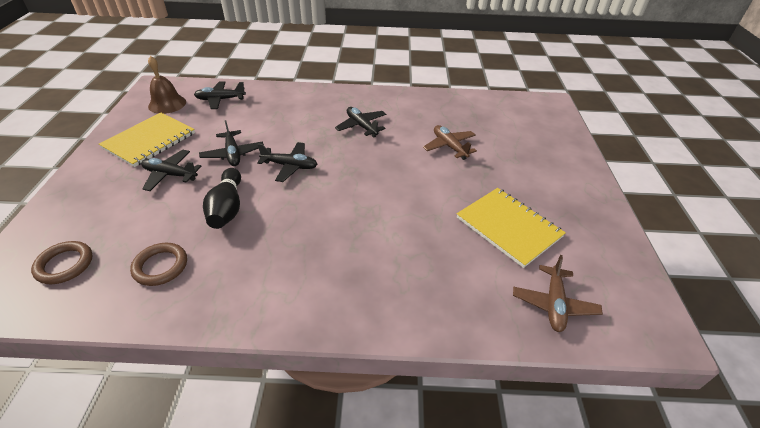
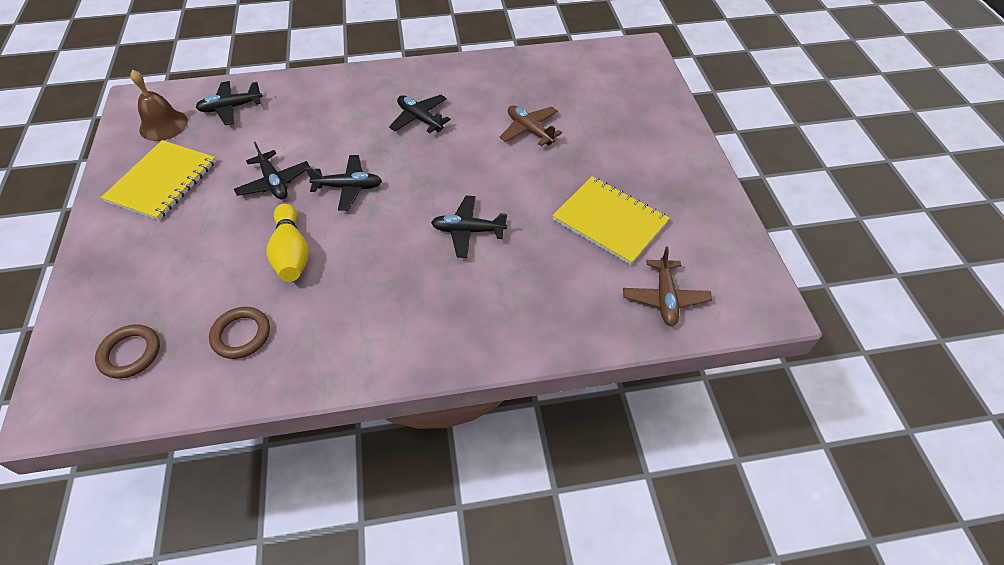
camera: 10 degrees left, 10 degrees up
black plane [141,150,202,191] -> black plane moved to [431,196,507,258]
black bowling pin [203,168,241,229] -> yellow bowling pin [267,203,309,282]

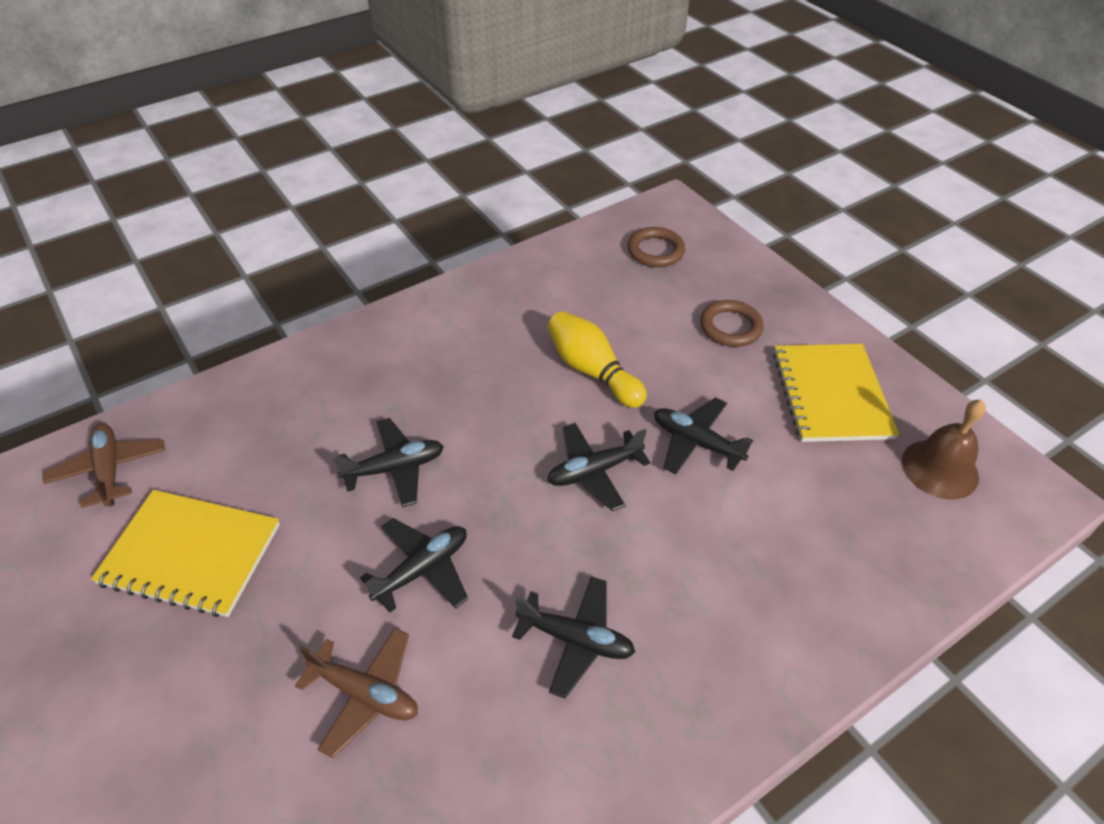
camera: 155 degrees right, 5 degrees down
black plane [196,81,263,125] -> black plane moved to [360,518,468,613]
brown ring [209,307,270,359] -> brown ring moved to [700,300,764,347]

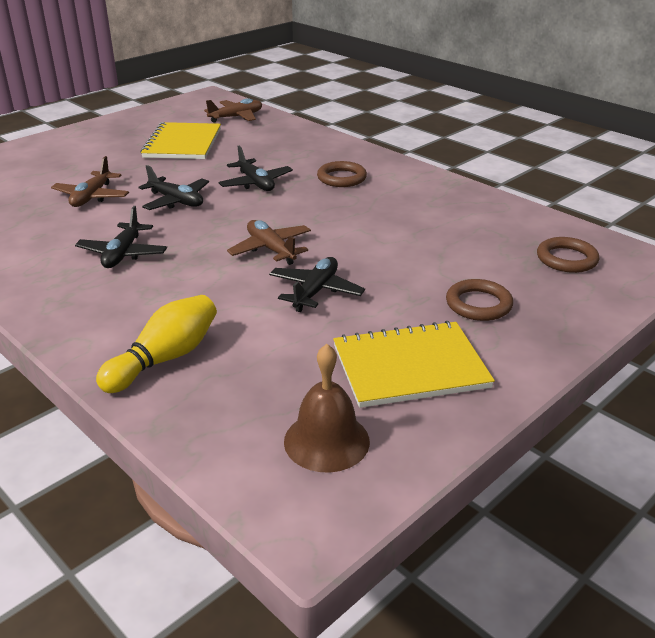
camera: 80 degrees right, 15 degrees down
black plane [547,423,651,511] -> brown plane [227,220,311,265]
yellow bowling pin [548,311,647,408] -> yellow bowling pin moved to [96,295,217,393]
none -> brown ring [317,161,367,187]

